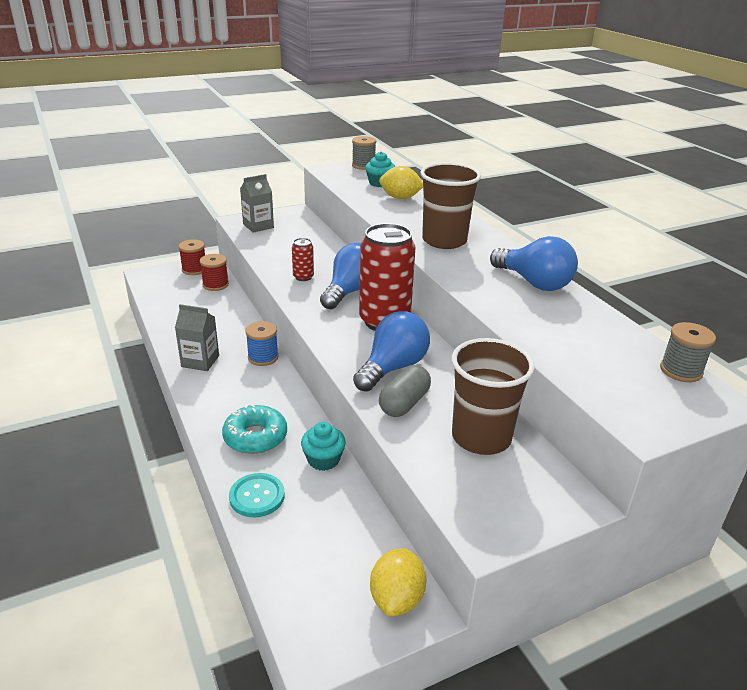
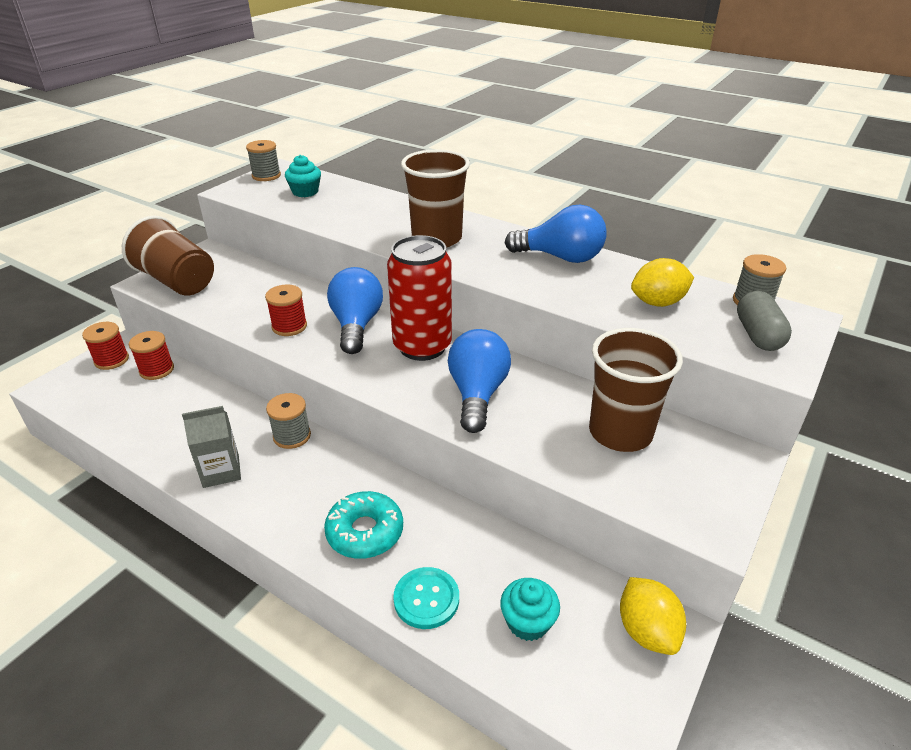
camera: 30 degrees left, 5 degrees up
grey carton [240,174,274,233] -> brown cup [122,216,214,295]
blue spool [245,321,279,366] -> grey spool [266,393,311,449]
red can [292,238,314,281] -> red spool [265,284,307,336]
turquoise cupcake [301,422,346,471] -> turquoise cupcake moved to [500,578,560,641]
yellow lemon [379,166,423,199] -> yellow lemon moved to [631,258,694,307]
grey capsule [379,365,431,417] -> grey capsule moved to [737,291,792,351]

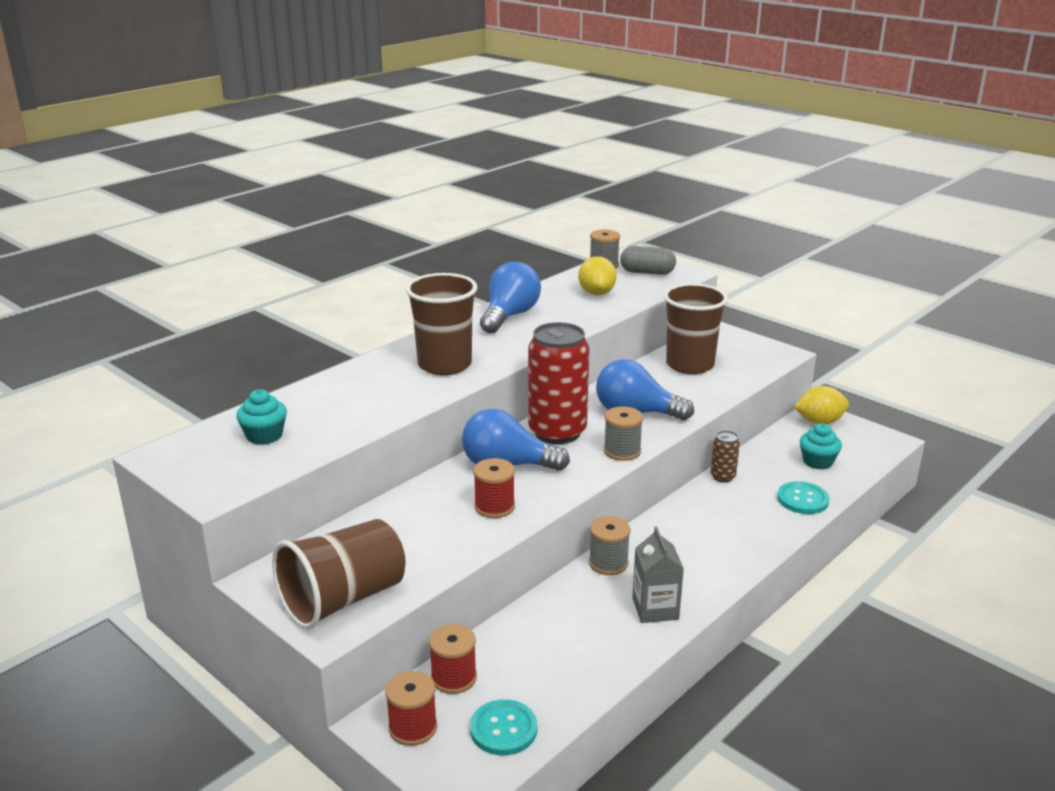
camera: 80 degrees left, 10 degrees down
grey spool [246,140,281,181] -> grey spool moved to [604,406,643,461]
turquoise donut [324,491,403,559] -> none
none -> turquoise button [470,699,537,755]
none -> brown can [711,431,740,482]

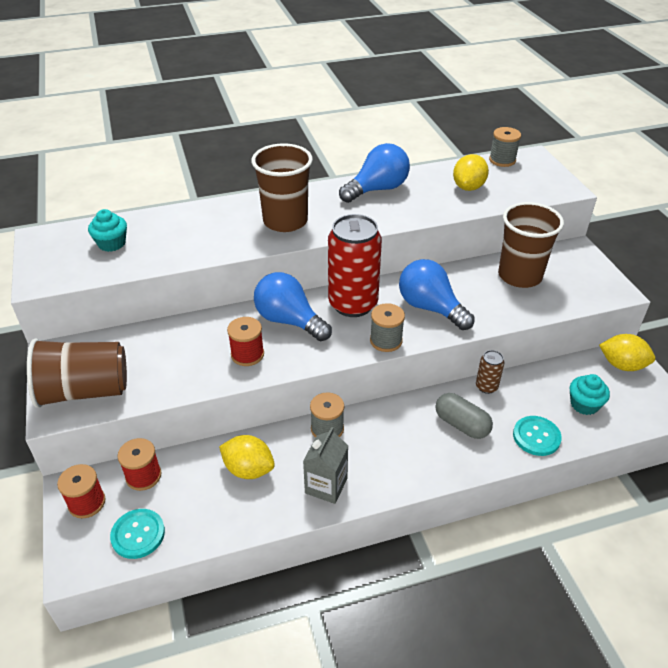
camera: 30 degrees right, 15 degrees up
grey capsule [620,246,676,275] -> grey capsule moved to [435,393,493,439]
none -> yellow lemon [219,435,275,479]

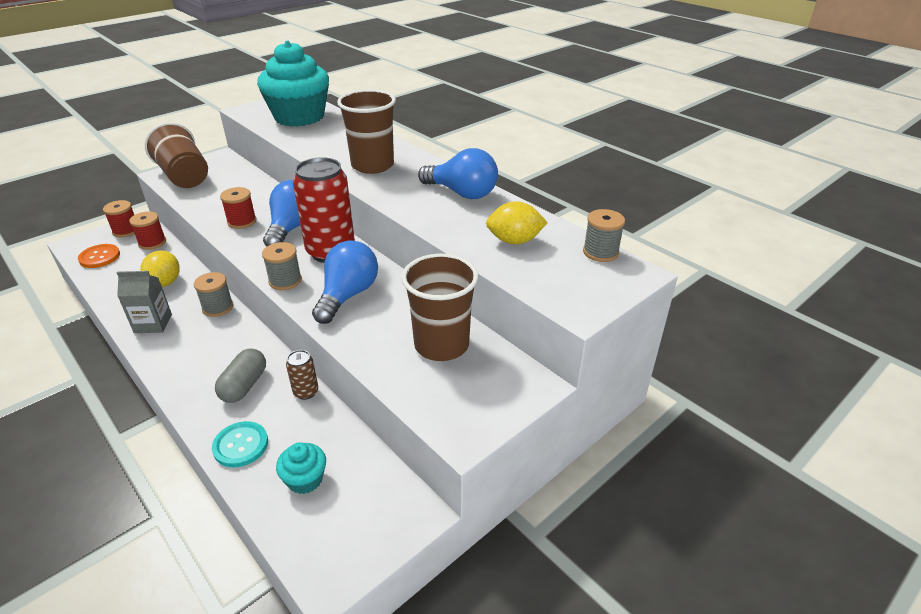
camera: 65 degrees right, 5 degrees down
turquoise cupcake [88,209,127,252] -> turquoise cupcake [257,41,329,127], size x2.32
turquoise button [110,509,165,559] -> orange button [78,244,120,268]
yellow lemon [599,334,655,371] -> none

